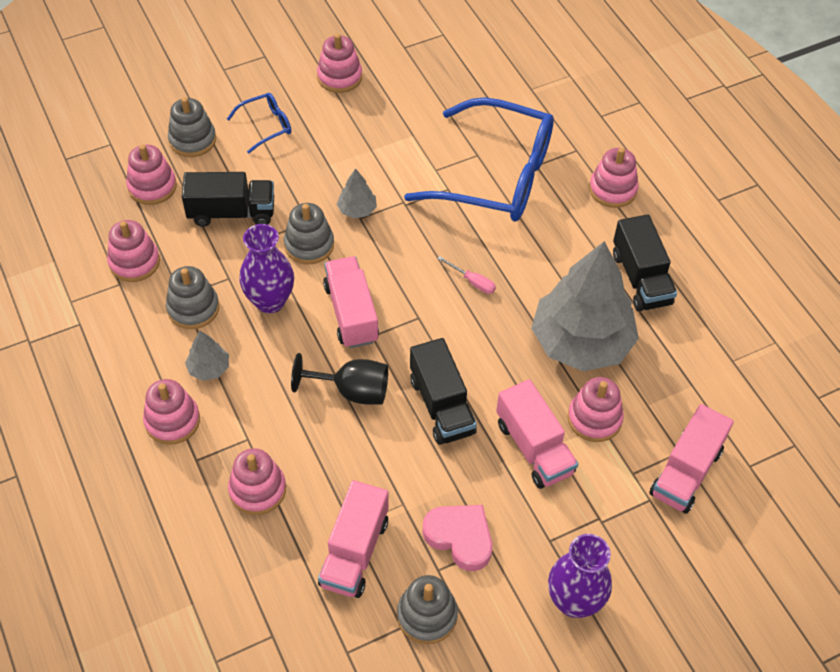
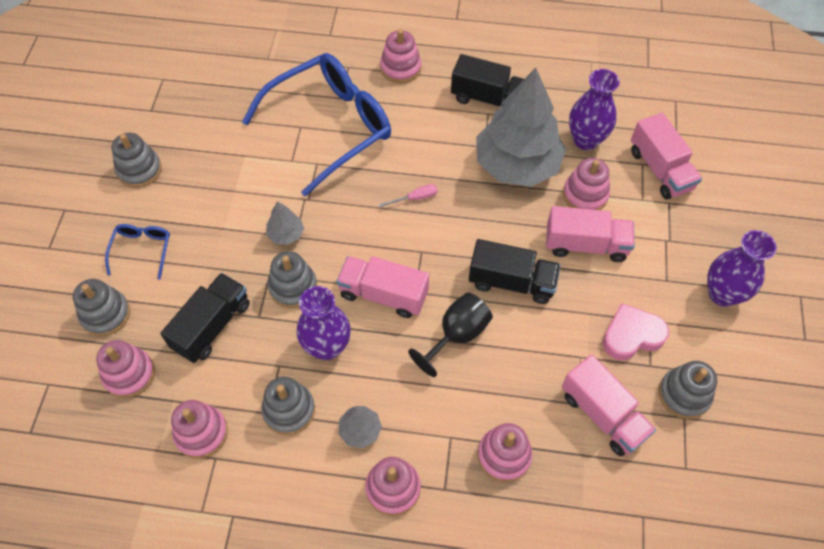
camera: 55 degrees left, 5 degrees up
pink stacking toy [317,34,362,93] -> grey stacking toy [112,133,162,188]
none -> purple vase [569,69,620,150]

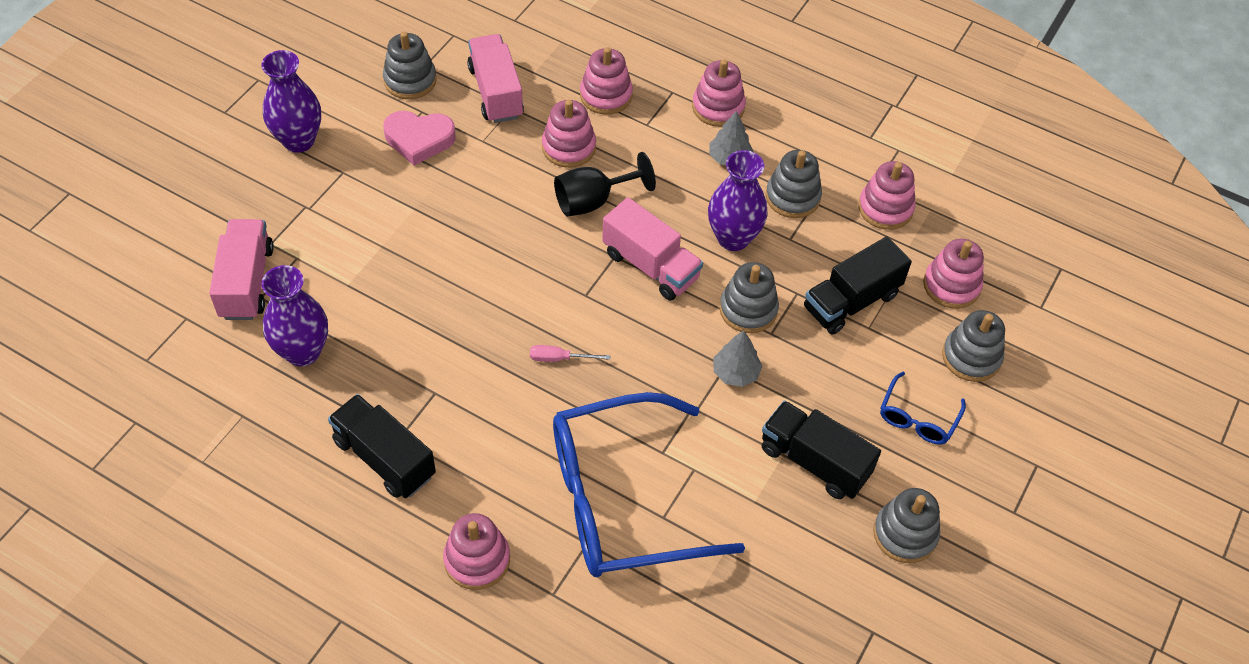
camera: 160 degrees left, 5 degrees down
black truck [469,239,561,304] -> black truck moved to [762,400,881,499]
grey tree [476,68,566,187] -> none
pink truck [546,206,635,262] -> none
pink stacking toy [563,158,610,210] -> pink stacking toy moved to [542,100,596,168]

